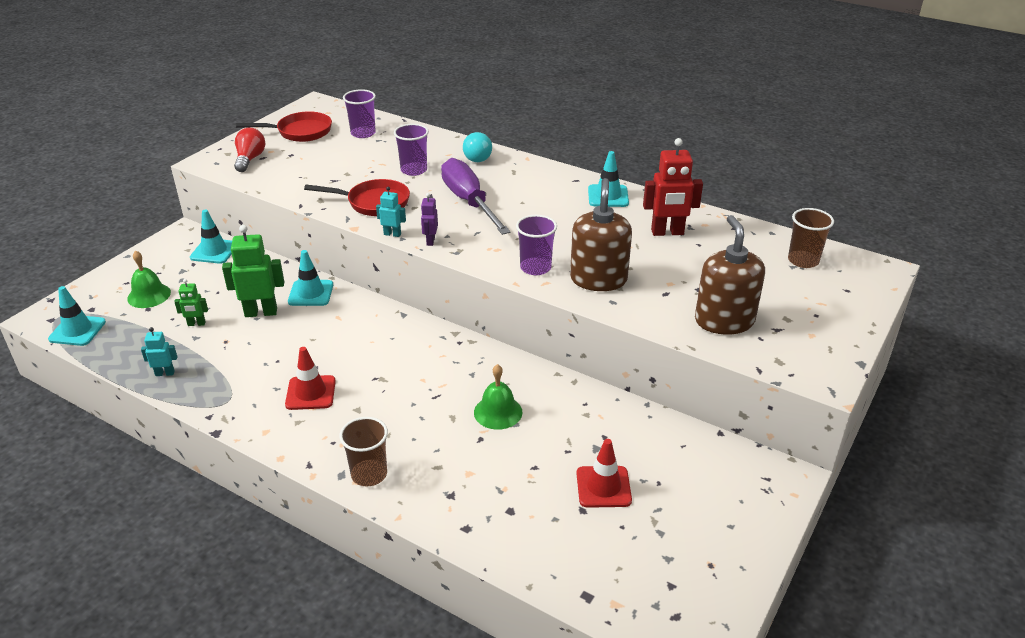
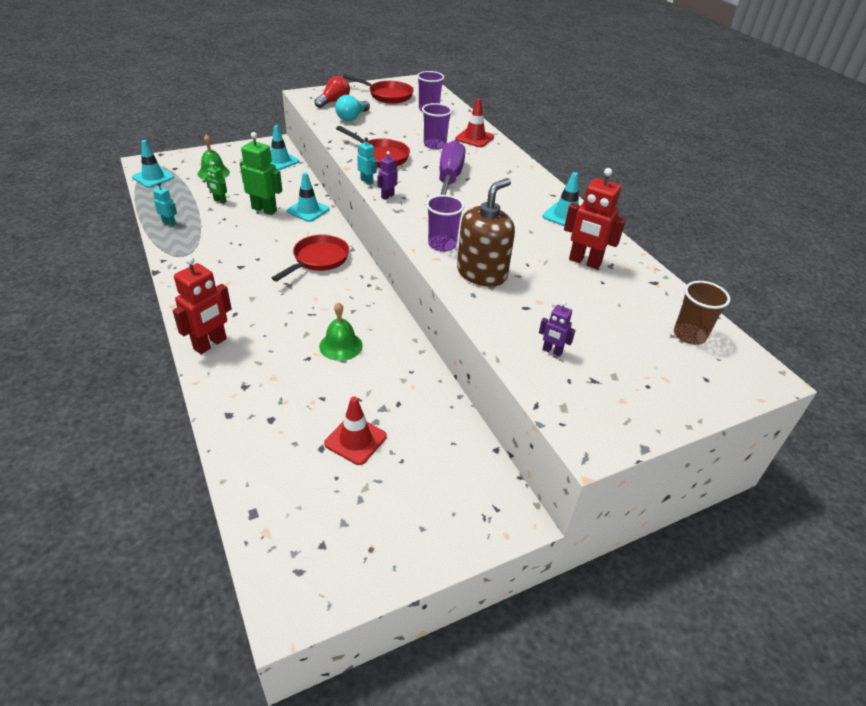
camera: 30 degrees right, 5 degrees up
red traffic cone [285,347,336,410] -> red traffic cone moved to [455,98,494,147]
brown cup [339,417,388,487] -> red robot [173,256,232,354]
turquoise light bulb [463,132,492,162] -> turquoise light bulb moved to [335,95,370,121]
brown soap dispenser [695,215,765,335] -> purple robot [539,301,575,357]
none -> red pan [272,234,349,281]

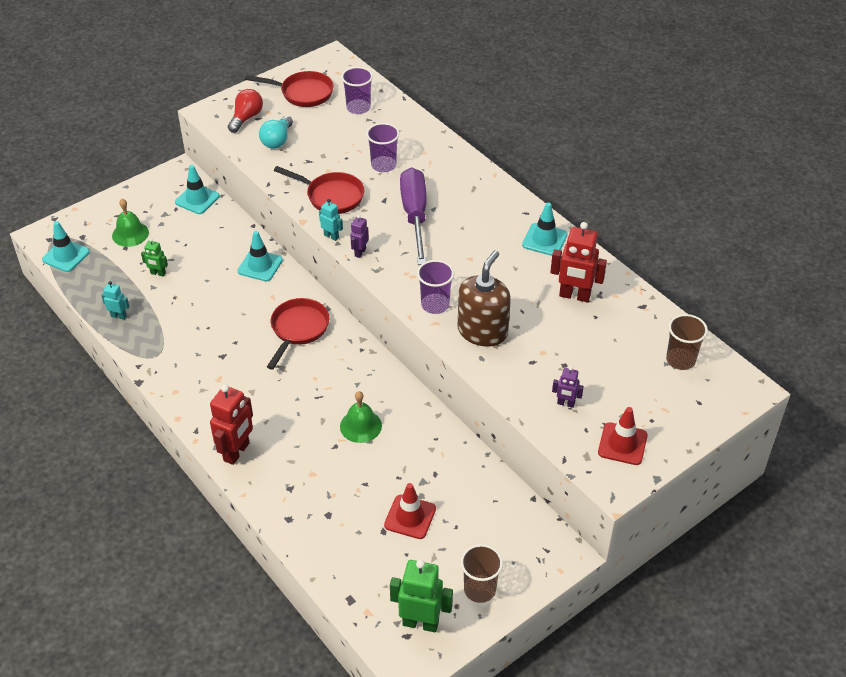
camera: 10 degrees left, 5 degrees up
green robot [240,132,282,215] -> green robot moved to [390,560,453,632]
red traffic cone [455,98,494,147] -> red traffic cone moved to [598,407,648,465]
none -> brown cup [461,544,503,603]

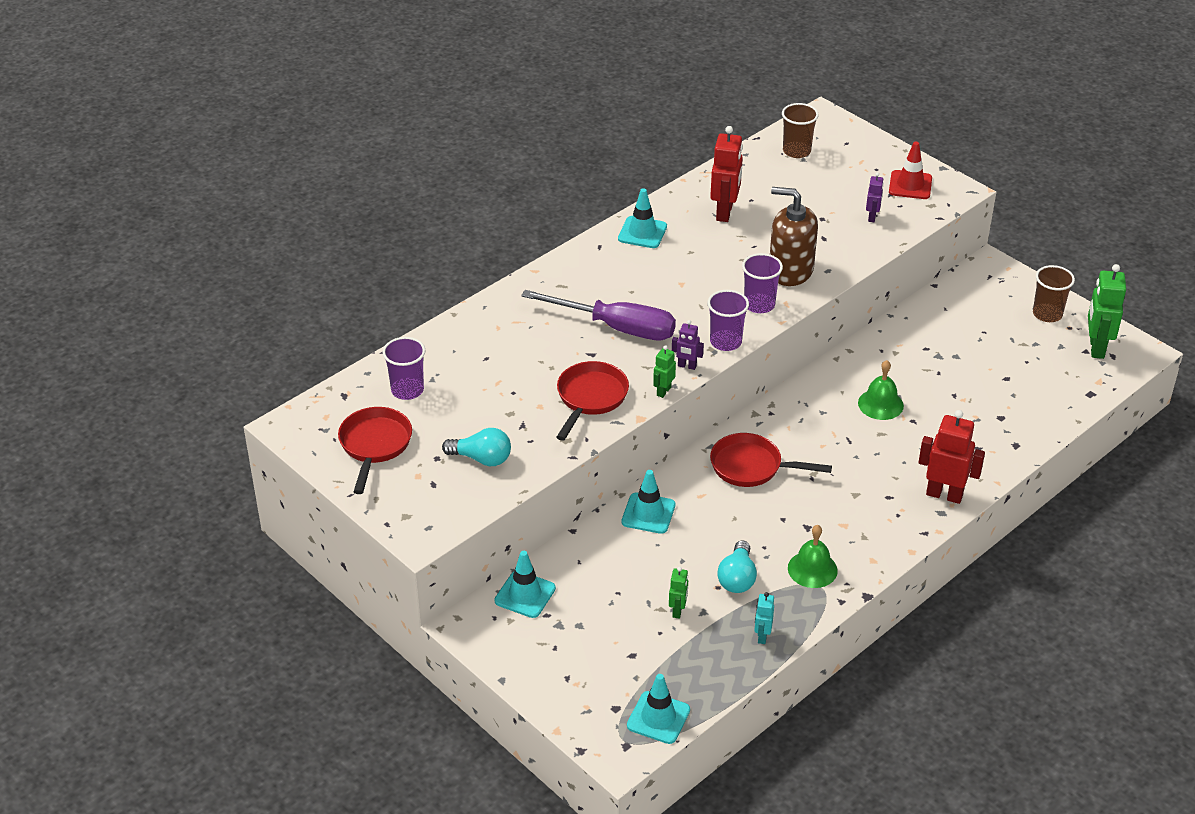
camera: 95 degrees left, 5 degrees down
green bell [112,199,149,247] -> green bell moved to [788,525,838,588]
red light bulb [228,89,263,133] -> none
turquoise robot [319,199,343,241] -> green robot [653,345,676,398]
purple cup [366,123,399,172] -> purple cup moved to [707,290,749,351]
red traffic cone [384,483,436,539] -> none
purple screwdriver [400,167,426,265] -> purple screwdriver turned 150 degrees counterclockwise [521,290,676,340]
none -> turquoise light bulb [717,540,757,593]

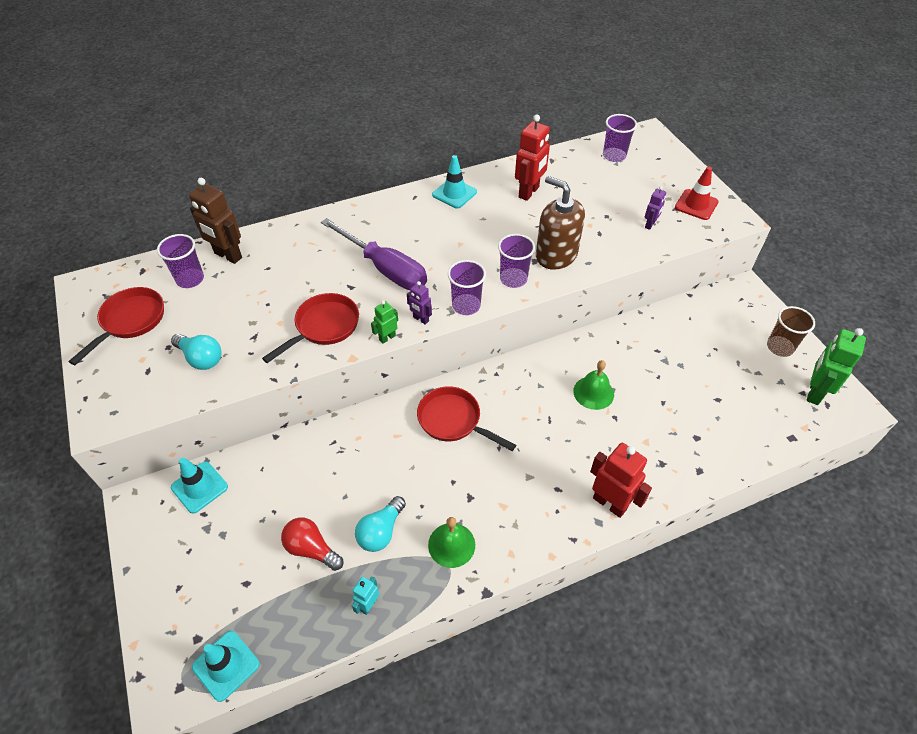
camera: 20 degrees right, 10 degrees up
turquoise traffic cone [621,470,675,534] -> none
green robot [669,567,688,619] -> red light bulb [281,518,343,571]
brown cup [782,103,819,158] -> purple cup [603,114,637,162]
none -> brown robot [189,178,242,264]

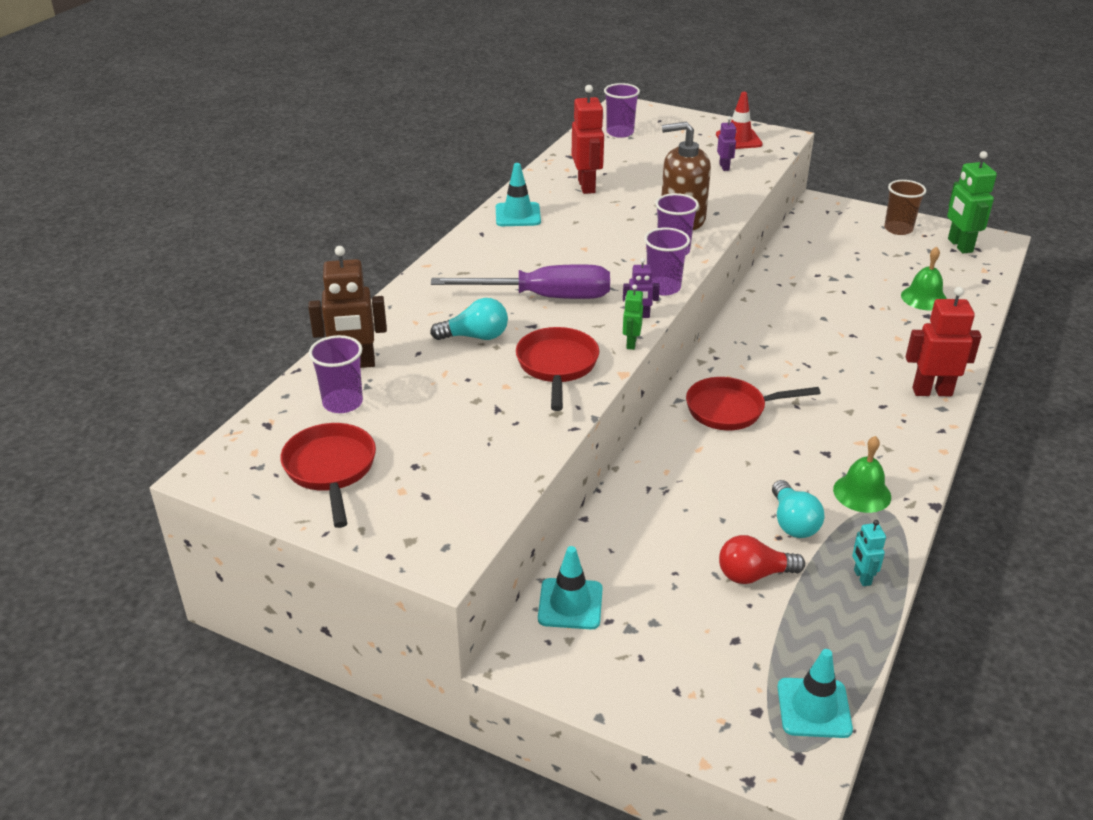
camera: 40 degrees left, 15 degrees down
turquoise light bulb [171,334,221,370] -> turquoise light bulb moved to [430,298,508,340]
green bell [573,360,614,410] -> green bell moved to [901,247,947,311]

